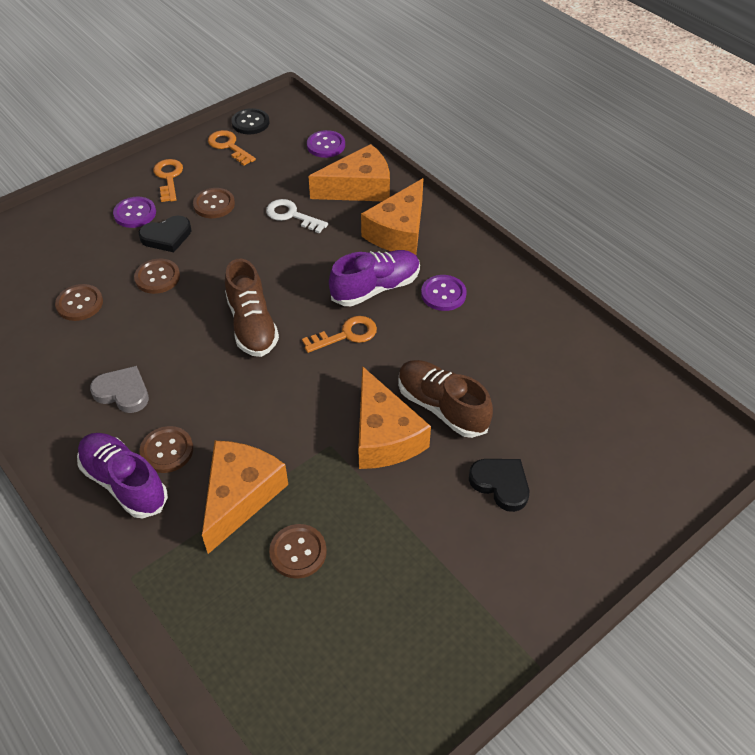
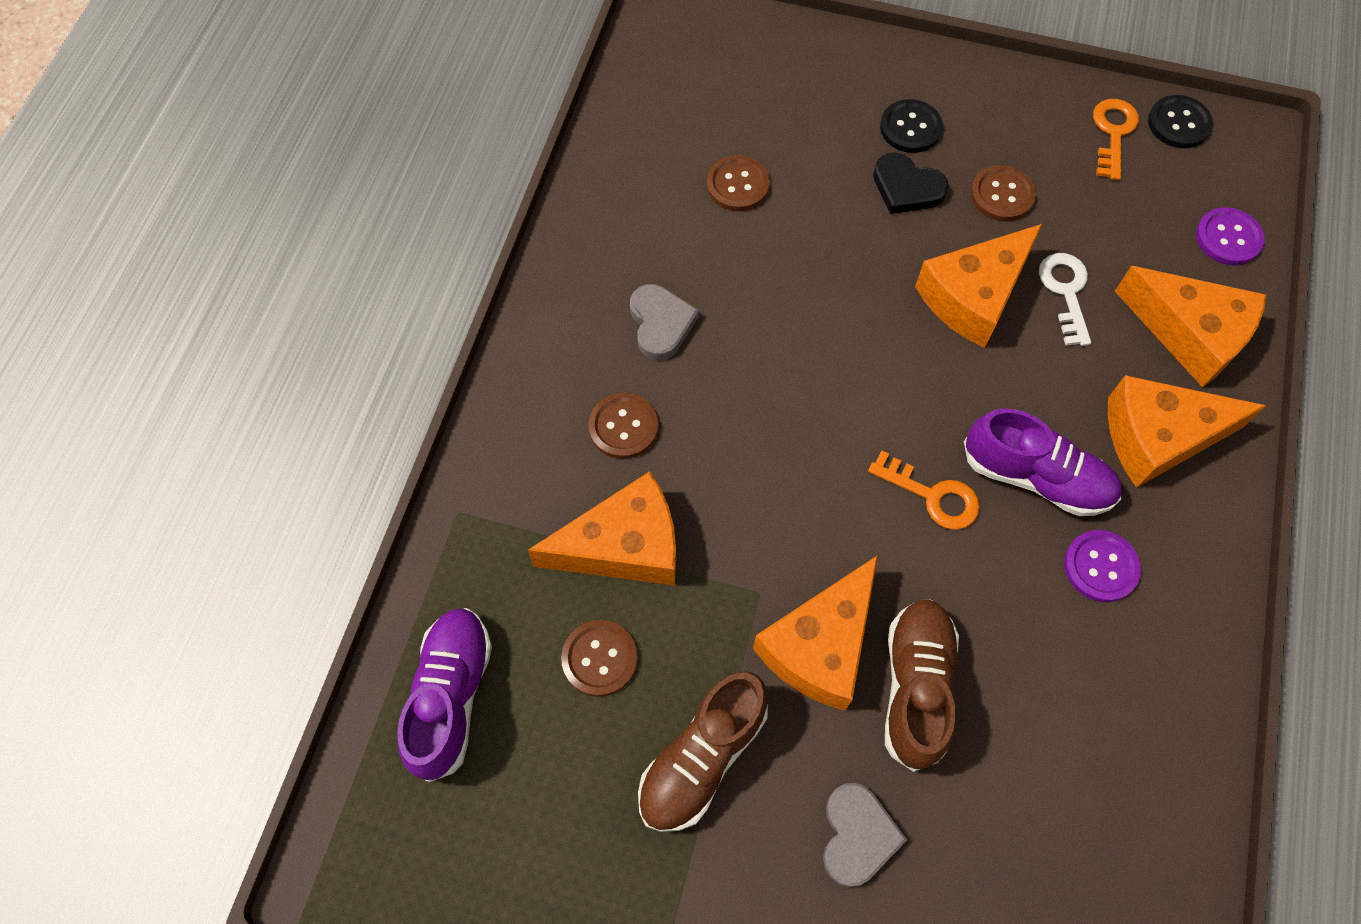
camera: 55 degrees right, 15 degrees up
purple shoe [77,433,168,518] -> purple shoe moved to [397,608,492,783]
purple button [113,197,156,228] -> black button [880,99,943,153]
brown button [134,259,180,294] -> none
orange key [153,159,183,202] -> none
brown shoe [225,259,279,357] -> brown shoe moved to [638,672,768,832]
black heart [469,459,529,512] -> grey heart [823,783,907,887]
none -> orange cheese [915,224,1042,348]

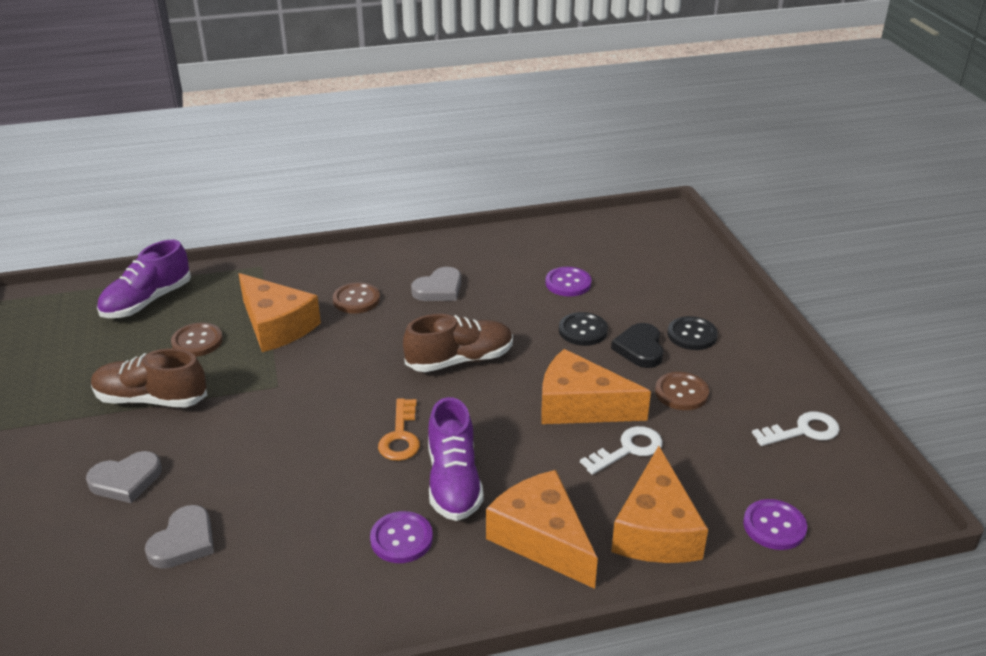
camera: 60 degrees right, 30 degrees down
purple shoe [397,608,492,783] -> purple shoe turned 150 degrees clockwise [97,240,191,318]
brown button [707,155,770,211] -> purple button [545,267,591,297]
orange cheese [753,555,878,711] -> none
brown shoe [885,599,959,772] -> brown shoe moved to [403,314,513,372]
orange key [1093,99,1139,180] -> white key [752,412,840,446]
black button [1148,95,1213,148] -> black button moved to [559,312,608,346]
none -> grey heart [145,505,214,569]

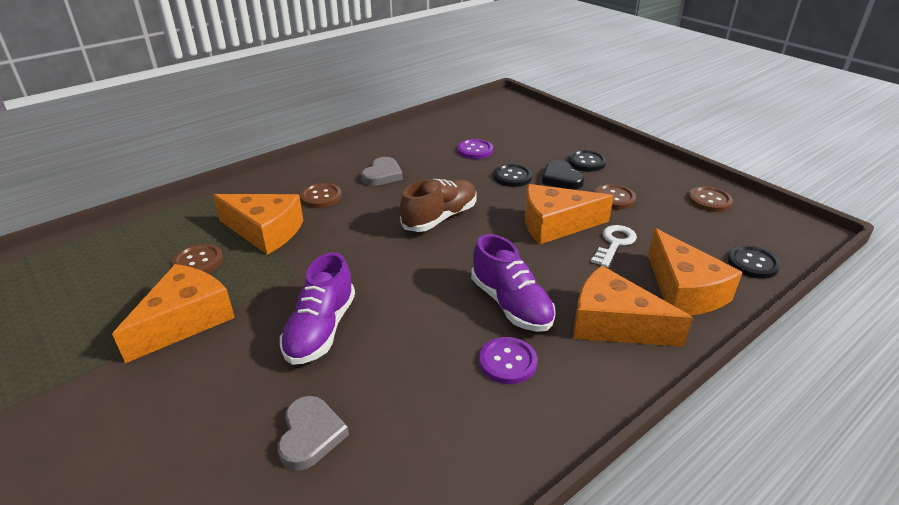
camera: 25 degrees left, 0 degrees up
grey heart [86,451,162,503] -> none
brown shoe [91,349,207,408] -> orange cheese [112,264,235,363]
purple shoe [97,240,191,318] -> purple shoe moved to [280,253,355,365]
orange key [378,398,420,461] -> none
purple button [743,499,807,550] -> black button [728,245,781,279]
white key [752,412,840,446] -> brown button [688,186,733,212]

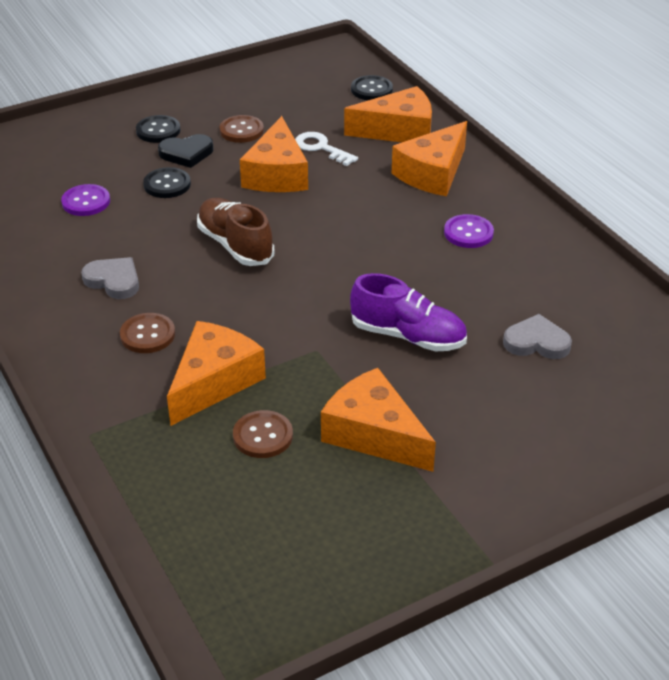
camera: 80 degrees left, 5 degrees up
purple shoe [471,234,556,332] -> none
brown button [688,186,733,212] -> none

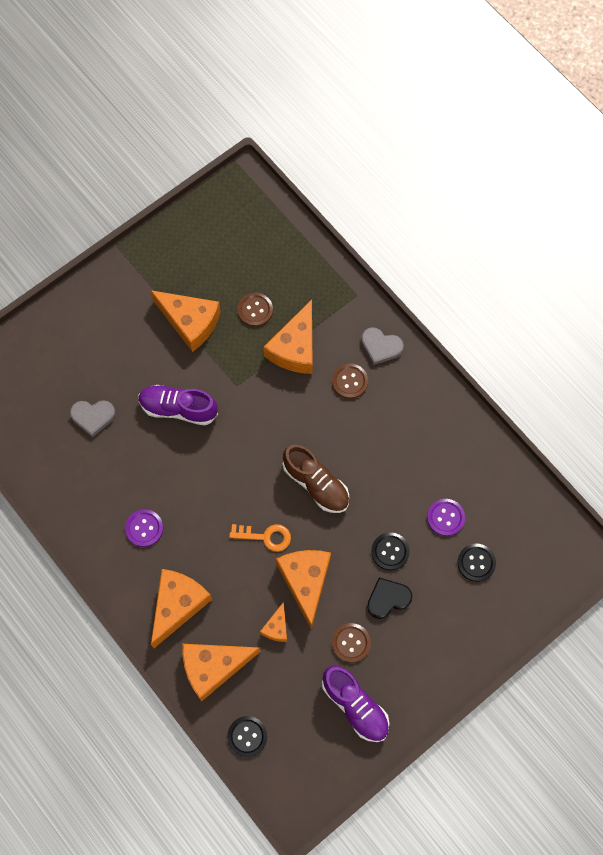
camera: 170 degrees right, 30 degrees up
grey heart [81,257,139,299] -> grey heart moved to [361,327,404,365]
black button [136,115,180,143] -> black button moved to [457,544,496,582]
white key [295,132,358,166] -> orange cheese [260,602,287,642]
none -> orange key [229,524,291,552]
none -> purple shoe [322,666,389,742]

